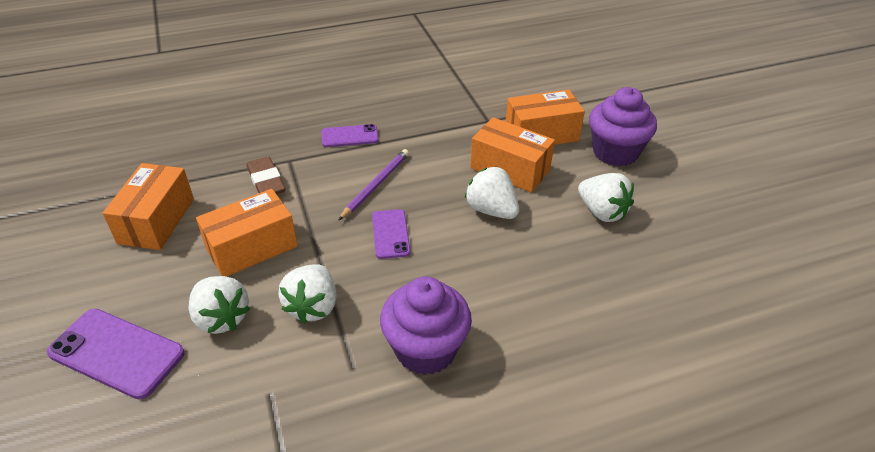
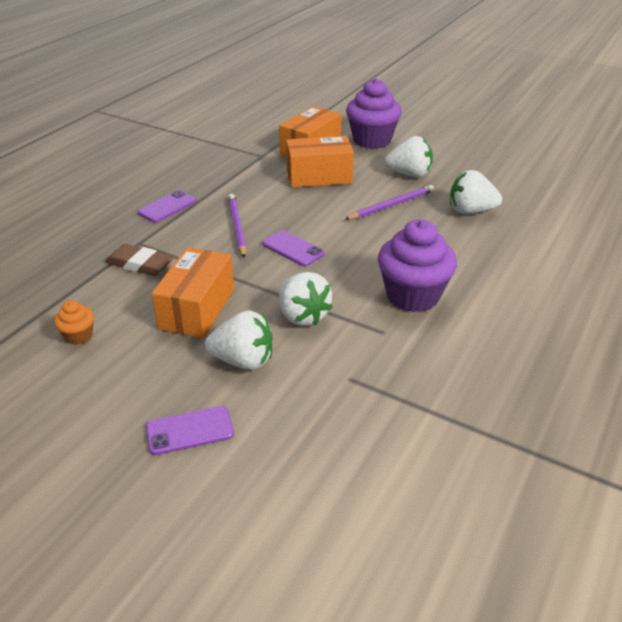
camera: 40 degrees left, 5 degrees down
purple phone [47,309,185,400] -> purple phone [146,406,234,455], size x0.61
orange box [103,163,194,250] -> orange cupcake [54,300,94,345]
white strawberry [465,167,519,219] -> white strawberry moved to [450,170,502,214]
none -> purple pencil [344,185,434,220]

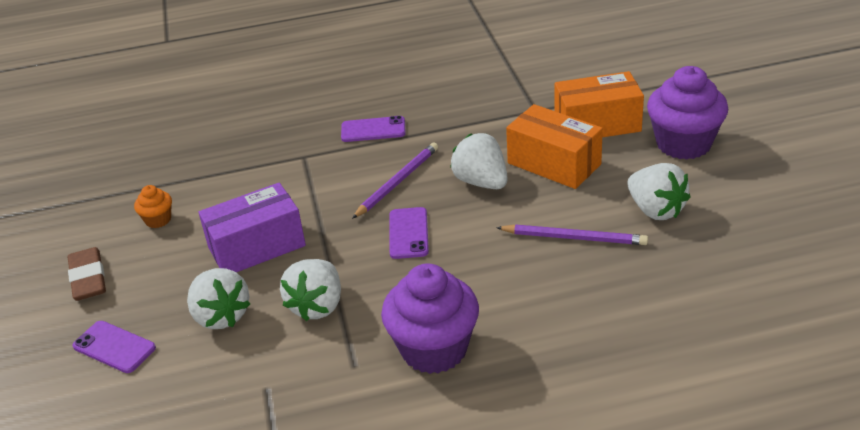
camera: 50 degrees right, 0 degrees up
brown eraser [106,244,174,276] -> brown eraser moved to [68,247,106,301]
orange box [151,247,234,338] -> purple box [198,183,306,272]
white strawberry [450,170,502,214] -> white strawberry moved to [450,133,508,189]

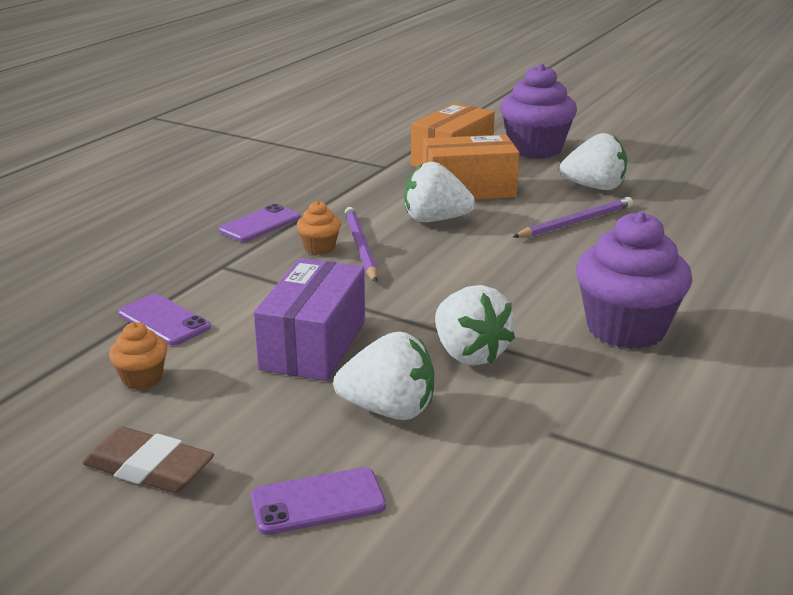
camera: 50 degrees left, 10 degrees down
purple phone [390,207,429,259] -> purple phone moved to [118,294,211,346]
none -> orange cupcake [296,201,341,255]

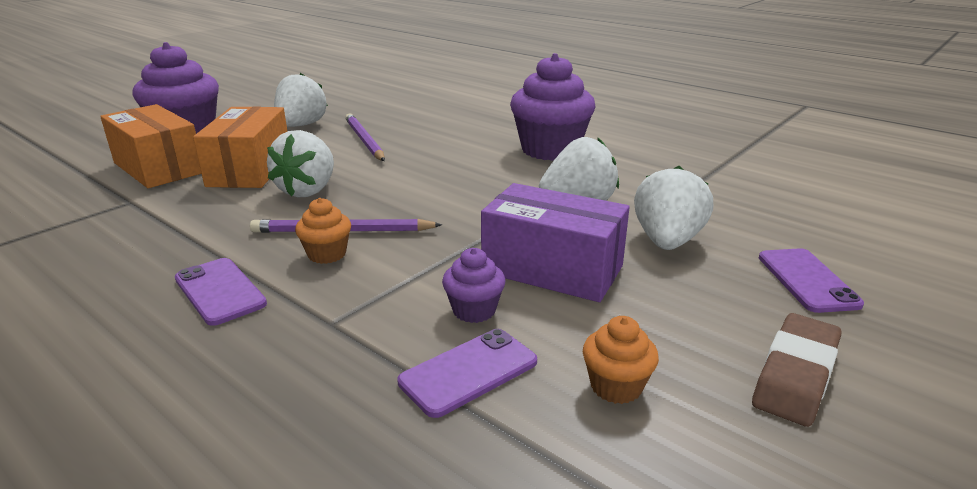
camera: 80 degrees left, 0 degrees up
none -> purple cupcake [442,248,505,323]

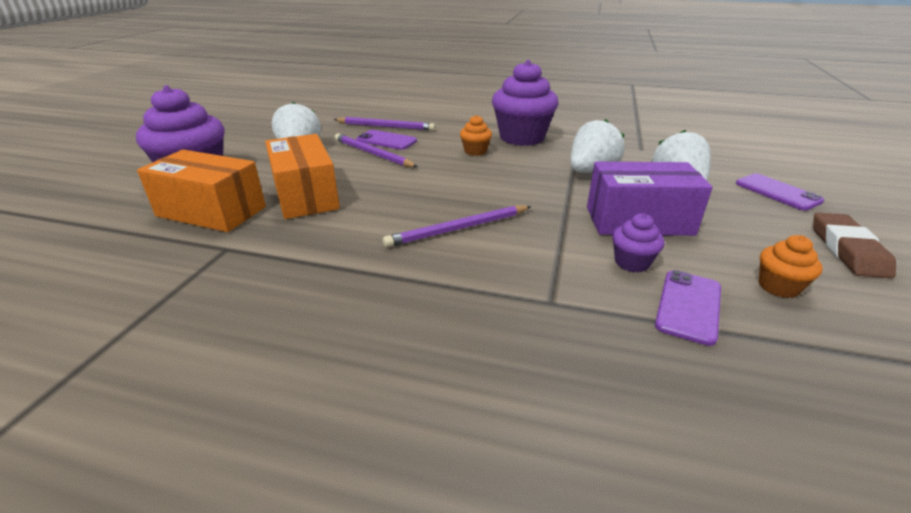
camera: 25 degrees left, 5 degrees up
purple phone [175,258,267,326] -> purple phone moved to [356,130,417,150]
white strawberry [267,130,334,197] -> none
orange cupcake [295,198,351,264] -> orange cupcake moved to [460,115,492,156]
none -> purple pencil [334,117,435,131]

